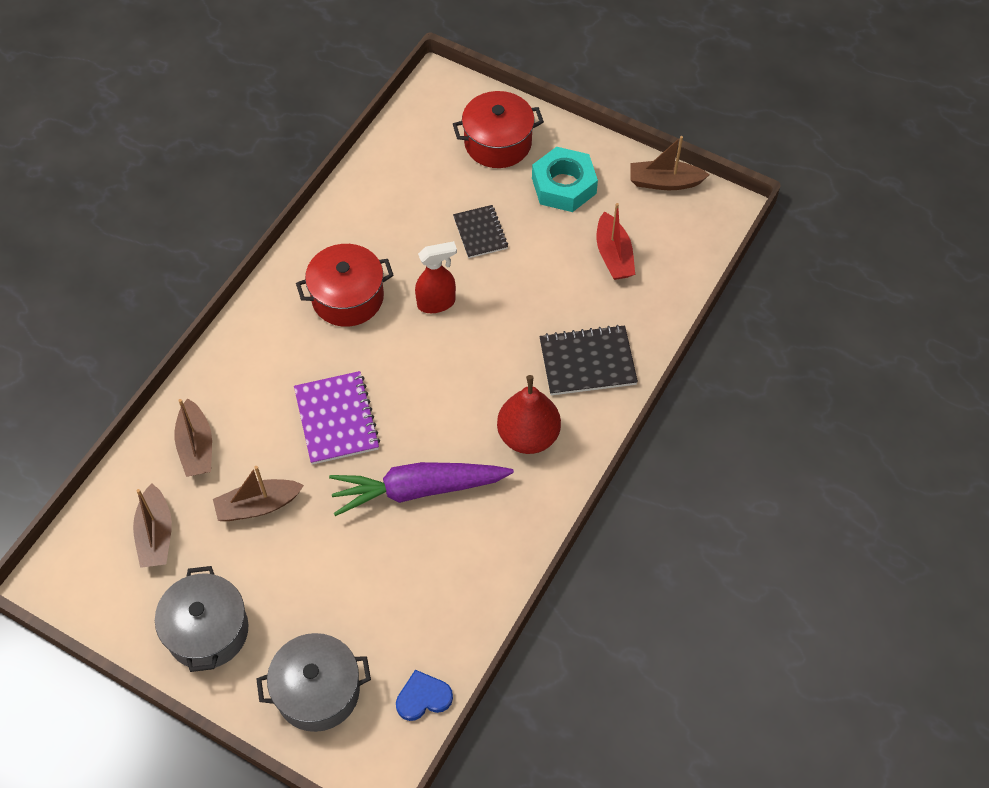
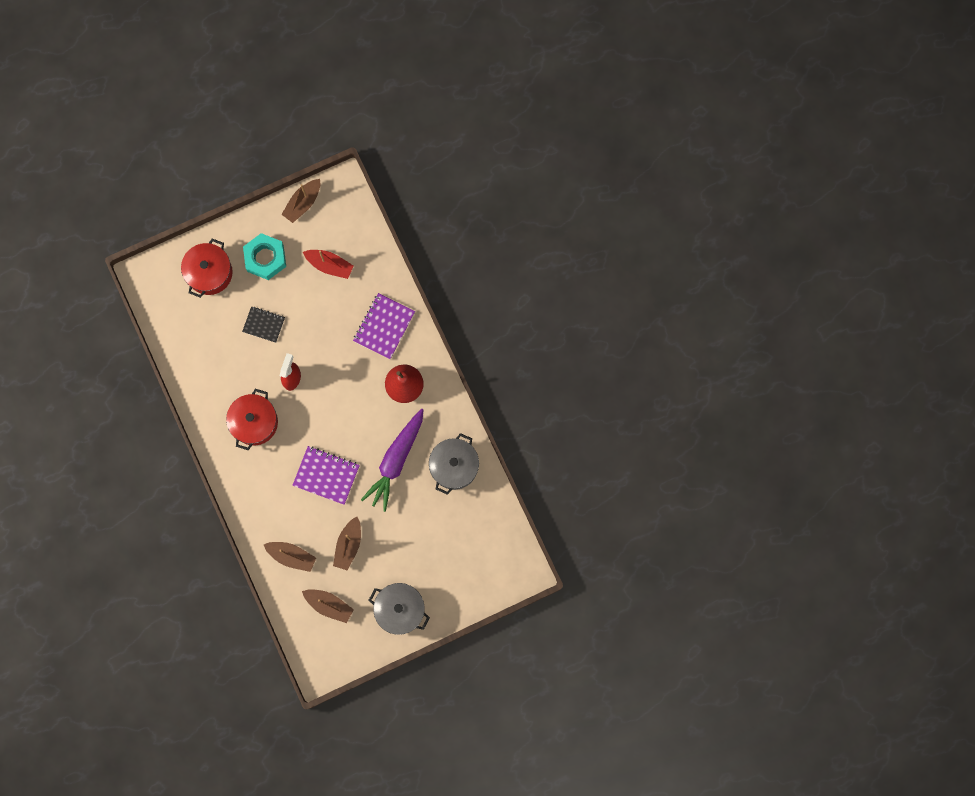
camera: 55 degrees left, 20 degrees up
grey pot [256,633,371,732] -> grey pot moved to [429,433,479,495]
blue heart [396,670,453,721] -> none
black notebook [539,325,638,395] -> purple notebook [353,293,415,359]

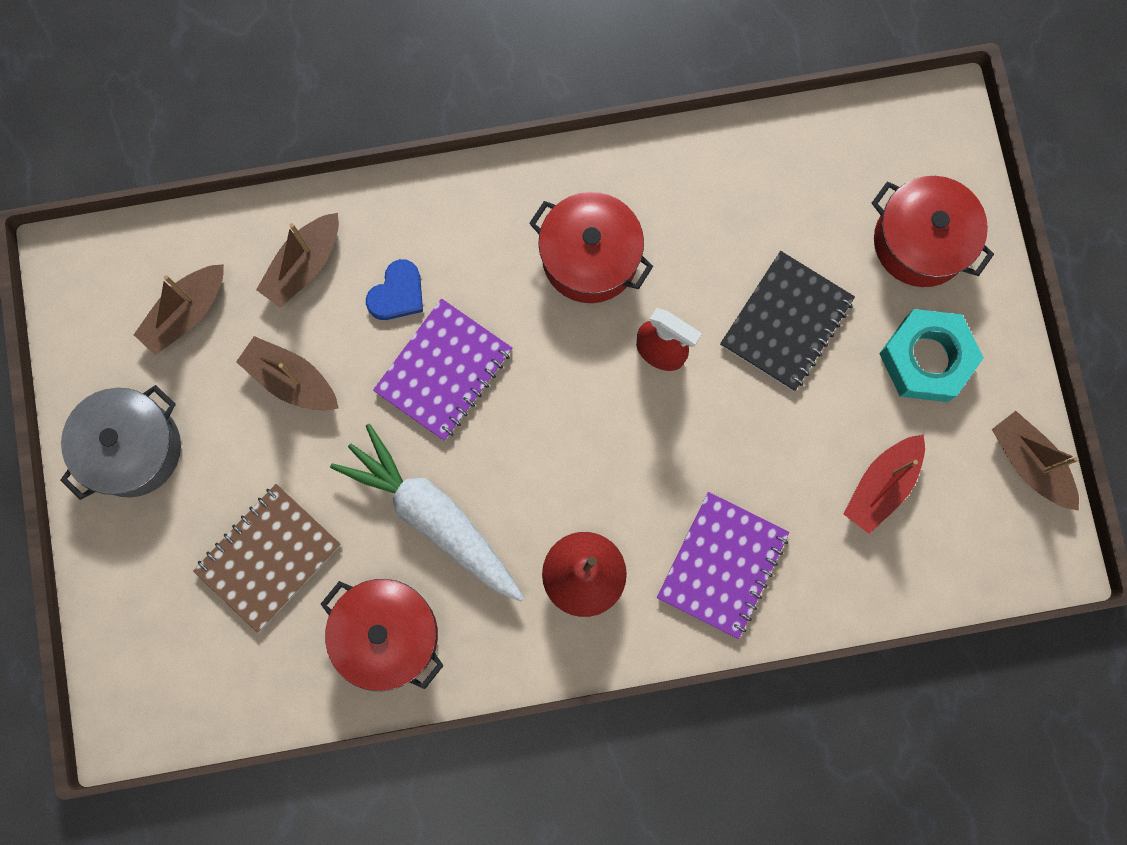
camera: 105 degrees right, 0 degrees up
black notebook [242,306,285,343] -> black notebook [720,251,855,391], size x1.53
purple notebook [353,293,415,359] -> purple notebook turned 75 degrees clockwise [657,492,790,639]
purple carrot [361,409,424,512] -> white carrot [330,424,524,601]
grey pot [429,433,479,495] -> red pot [321,579,444,691]
none -> brown notebook [193,484,341,633]
none -> blue heart [366,259,423,320]

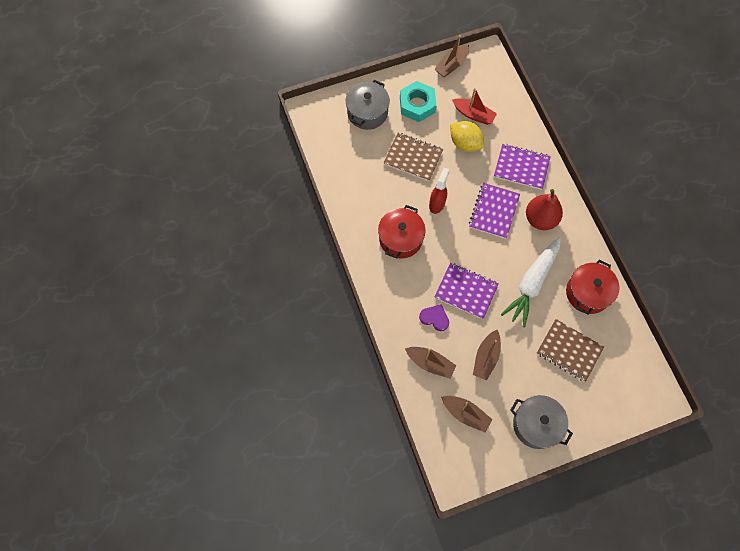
camera: 100 degrees left, 10 degrees down
blue heart [366,259,423,320] -> purple heart [419,304,449,331]
black notebook [720,251,855,391] -> brown notebook [384,133,443,181]
red pot [872,176,994,287] -> grey pot [346,80,390,130]
none -> yellow lemon [450,121,484,152]
none -> purple notebook [469,183,520,239]

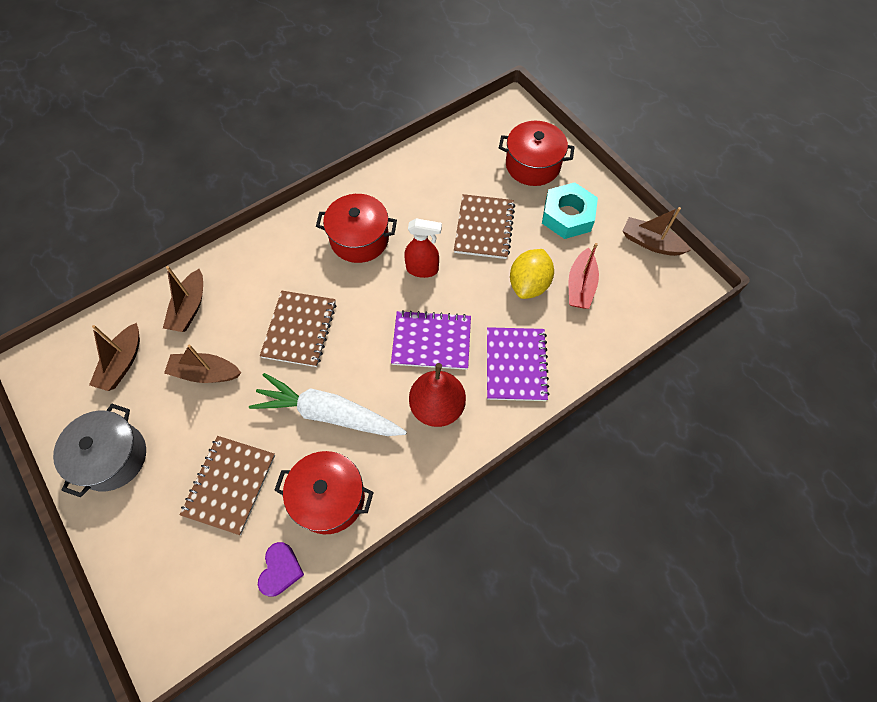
camera: 75 degrees right, 5 degrees down
grey pot [346,80,390,130] -> red pot [499,121,575,186]
purple heart [419,304,449,331] -> purple heart moved to [258,542,304,597]
purple notebook [434,263,499,319] -> brown notebook [260,291,336,367]

